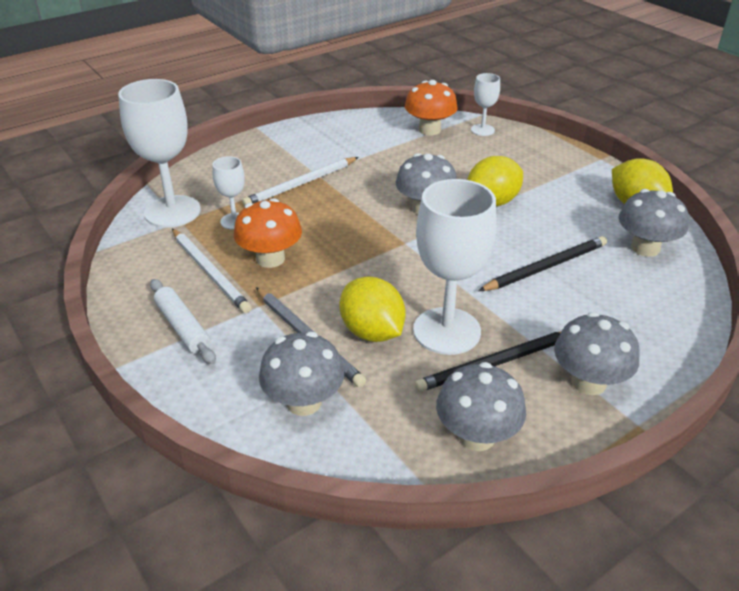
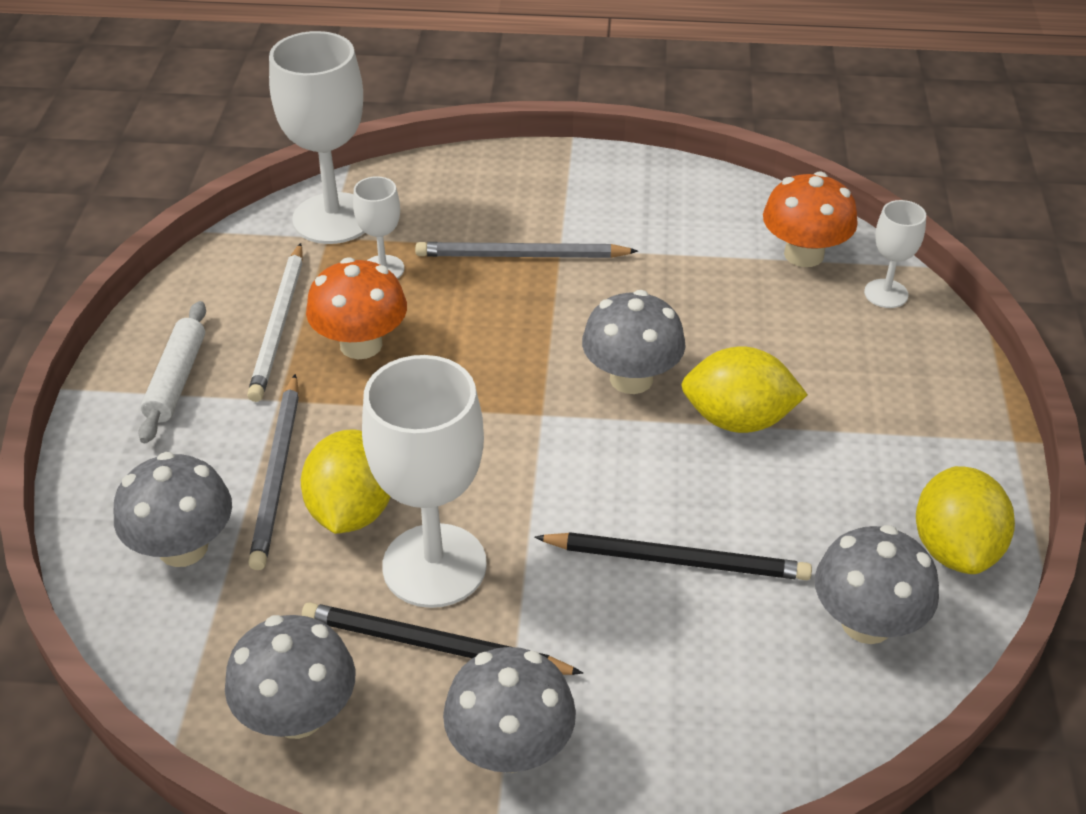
camera: 40 degrees right, 5 degrees up
white pencil [242,157,358,207] -> grey pencil [415,242,638,258]

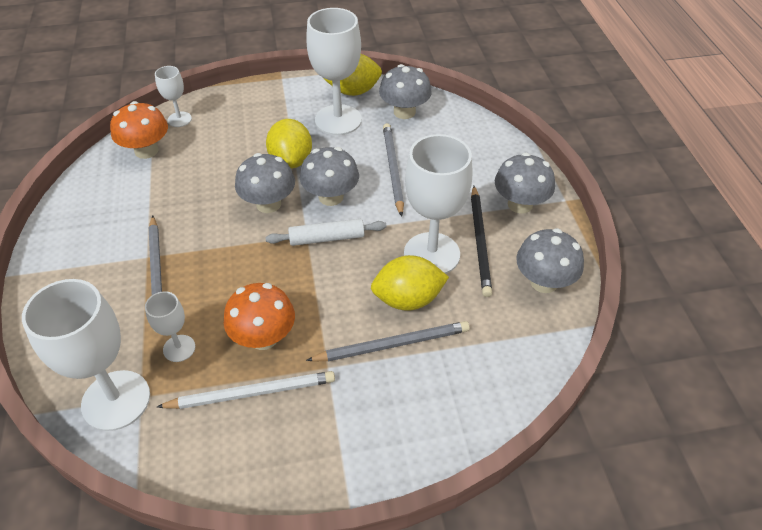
camera: 105 degrees left, 5 degrees up
grey mushroom [114,452,232,567] -> grey mushroom moved to [300,147,359,206]
white rolling pin [138,301,206,443] -> white rolling pin moved to [265,219,386,246]
black pencil [534,532,812,580] -> grey pencil [383,123,404,217]
none -> white goblet [306,8,362,135]

